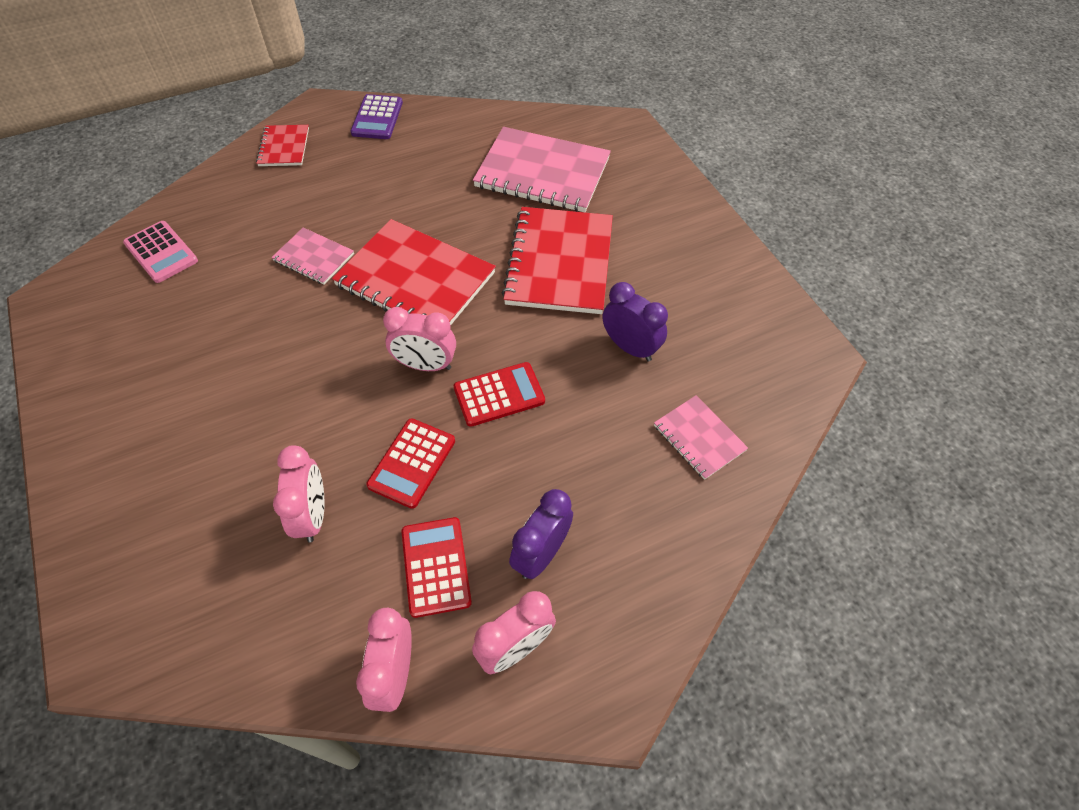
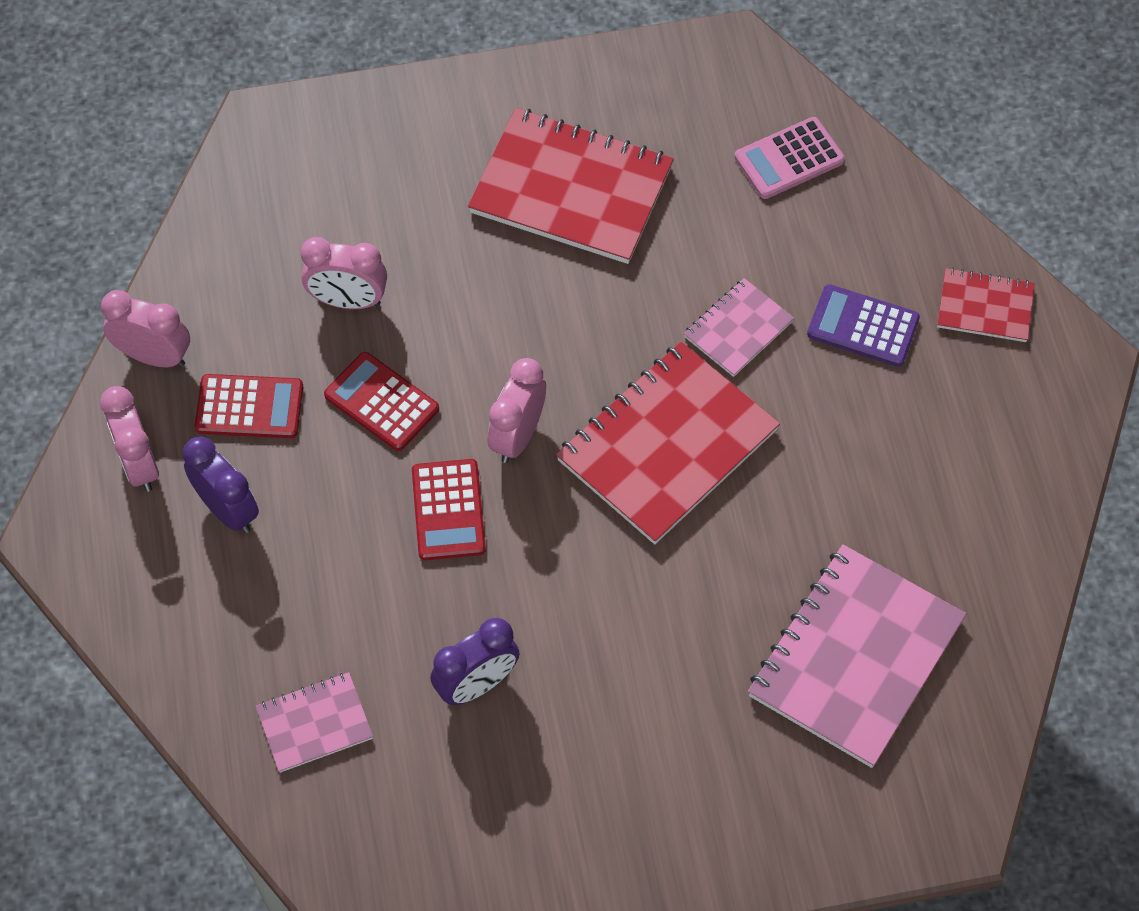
camera: 105 degrees right, 5 degrees up
purple calculator [351,94,403,139] -> purple calculator moved to [807,284,920,367]
red notebook [501,207,613,314] -> red notebook moved to [468,108,674,264]

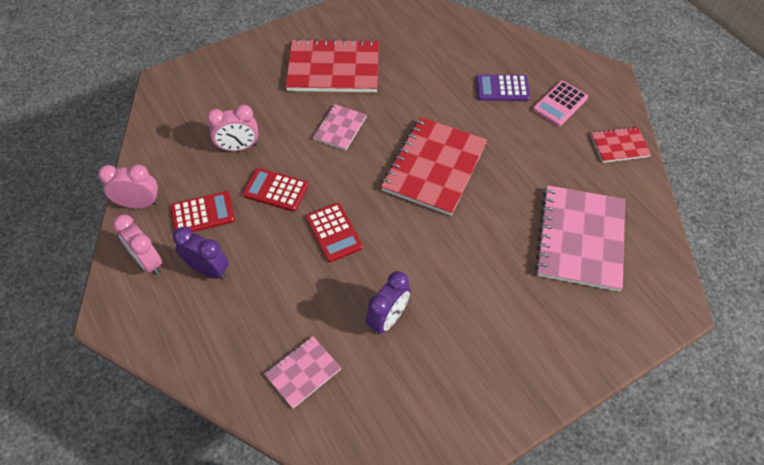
camera: 20 degrees left, 5 degrees down
pink clock [488,358,546,463] -> none
pink notebook [684,278,794,377] -> pink notebook moved to [313,104,367,151]
pink calculator [734,117,845,199] -> pink calculator moved to [533,81,588,126]
red notebook [937,268,1035,342] -> red notebook moved to [591,126,651,163]

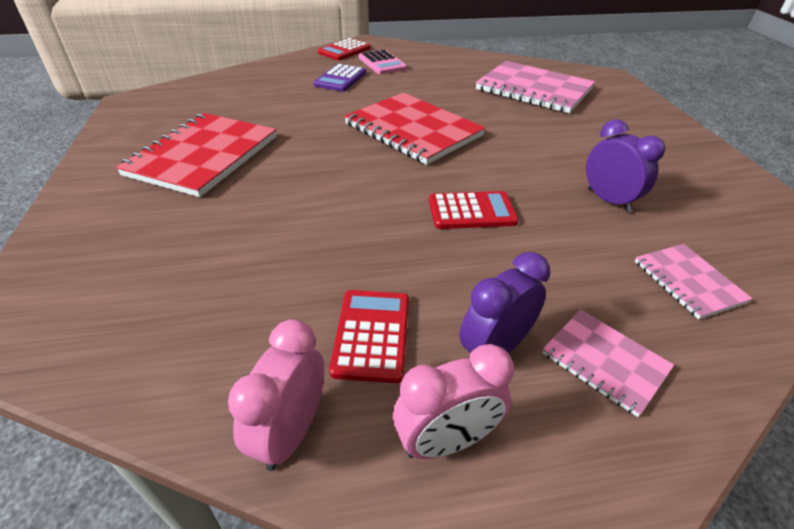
camera: 70 degrees left, 15 degrees down
pink clock [207,105,258,151] -> none
red calculator [242,168,308,212] -> red calculator moved to [318,38,371,60]
pink notebook [313,104,367,151] -> pink notebook moved to [542,310,674,417]
red notebook [591,126,651,163] -> none

